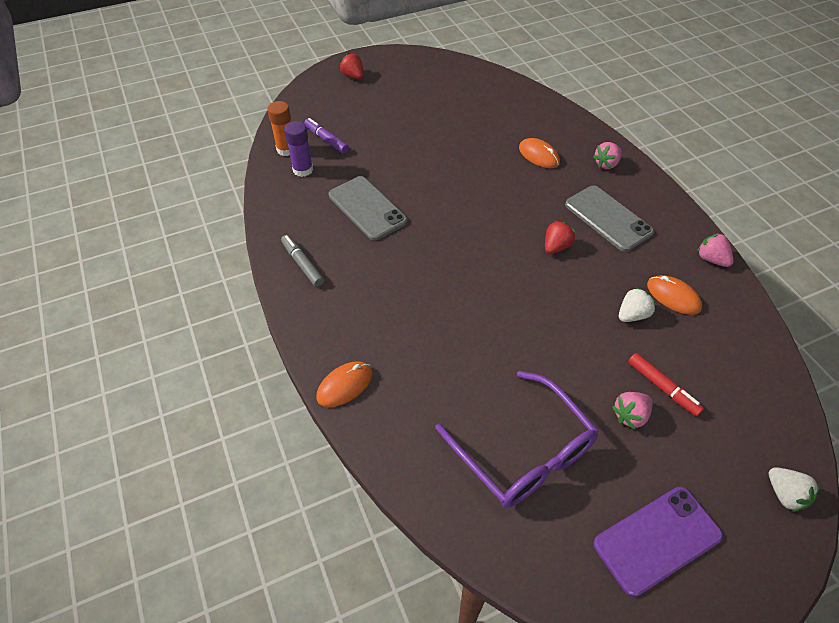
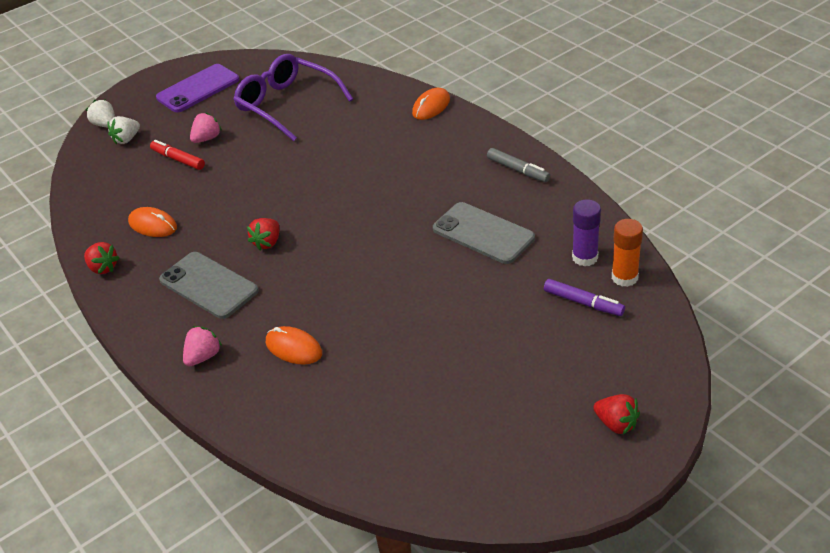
camera: 170 degrees right, 10 degrees down
white strawberry [619,287,656,322] -> white strawberry moved to [107,116,140,145]
pink strawberry [697,233,734,267] -> red strawberry [84,242,120,274]

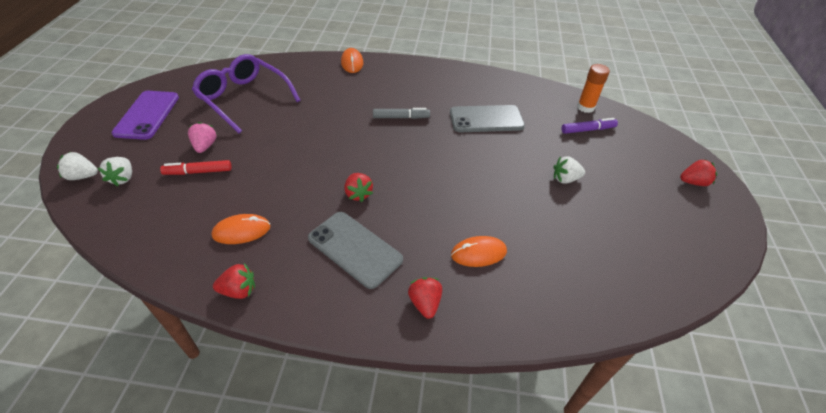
camera: 50 degrees left, 5 degrees up
grey phone [159,252,259,319] -> grey phone turned 45 degrees clockwise [308,212,403,289]
pink strawberry [183,326,222,367] -> red strawberry [408,277,442,319]
purple glasses [233,54,353,141] -> purple glasses turned 45 degrees clockwise [192,54,301,134]
grey marker [487,148,551,182] -> grey marker moved to [373,108,430,119]
purple glue stick [572,200,601,266] -> none
none -> white strawberry [553,156,585,184]

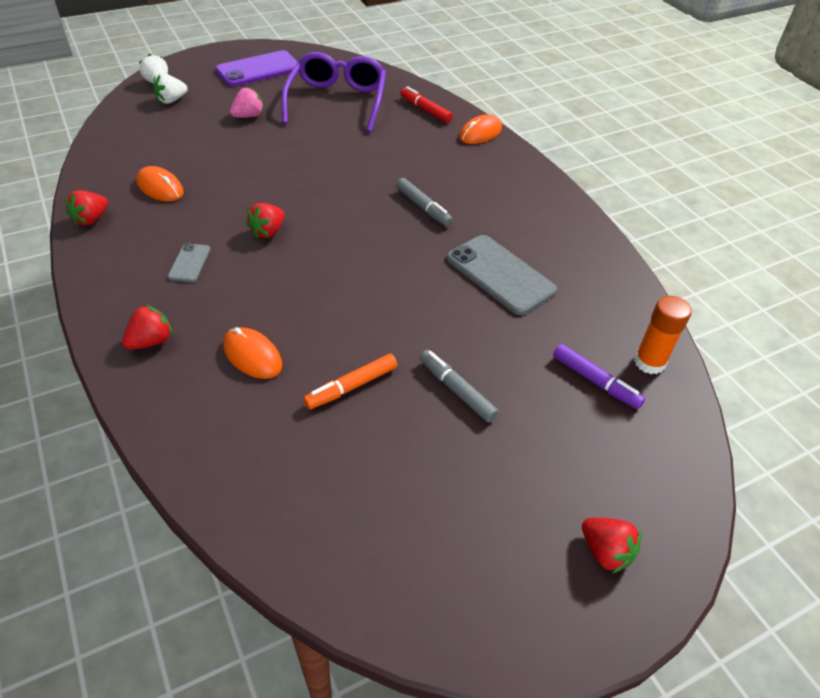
camera: 55 degrees right, 0 degrees up
red marker [160,160,232,175] -> red marker moved to [400,86,453,123]
red strawberry [213,263,255,299] -> red strawberry turned 75 degrees clockwise [65,190,108,226]
grey phone [308,212,403,289] -> grey phone [168,243,210,282], size x0.49
white strawberry [553,156,585,184] -> grey marker [420,350,499,423]
none -> orange marker [303,354,398,409]

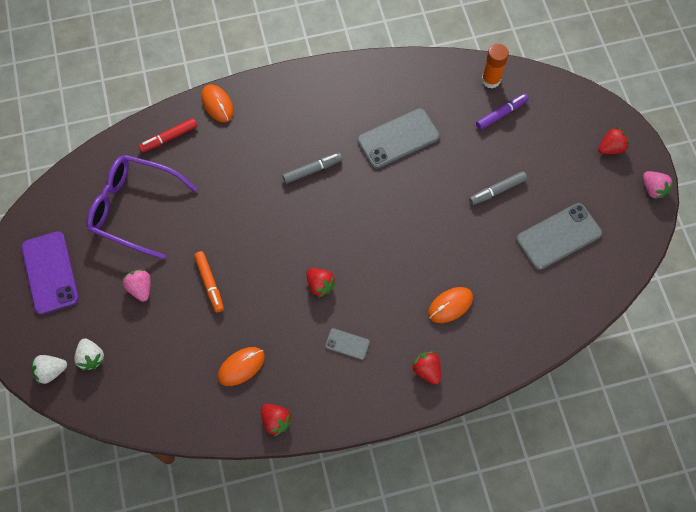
camera: 75 degrees left, 20 degrees up
orange marker [303,354,398,409] -> orange marker moved to [194,251,224,312]
none -> grey phone [516,203,602,270]
none -> pink strawberry [643,171,674,199]

